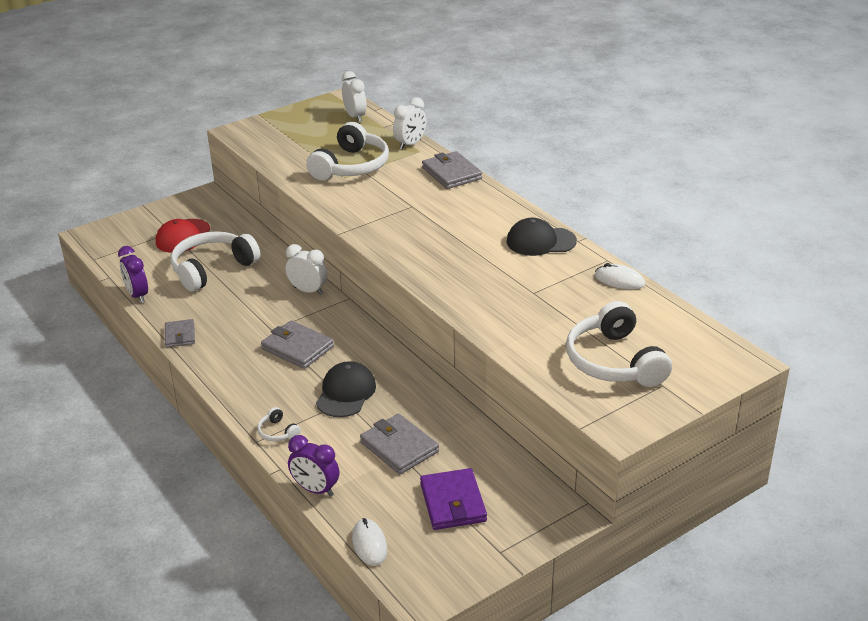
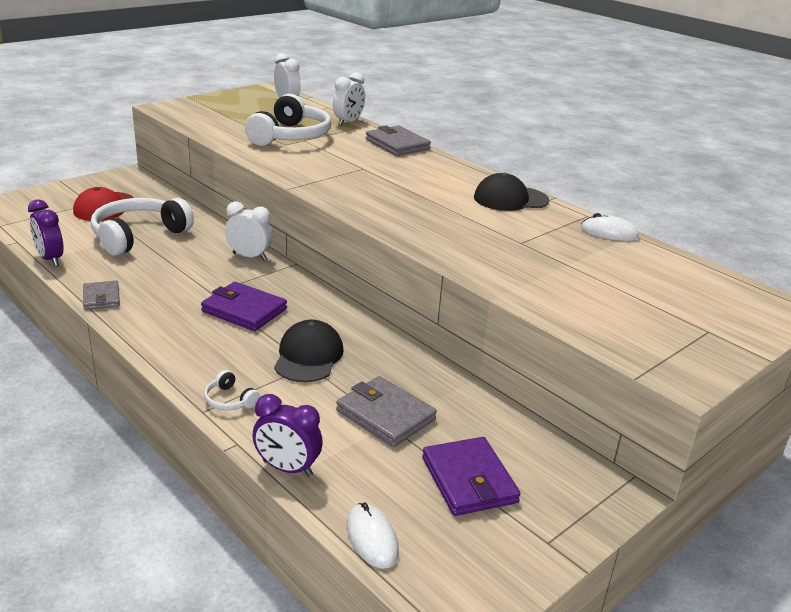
camera: 10 degrees left, 5 degrees down
grey wallet [261,320,334,369] -> purple wallet [201,282,287,331]
white headphones [566,301,672,387] -> none

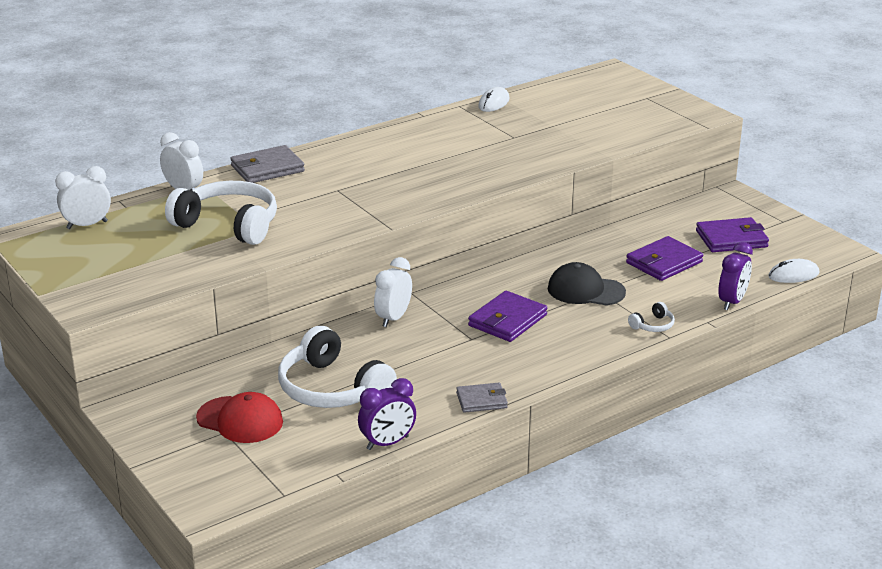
camera: 80 degrees left, 0 degrees up
grey wallet [336,376,437,447] -> purple wallet [626,236,703,281]
black cap [474,173,549,211] -> none

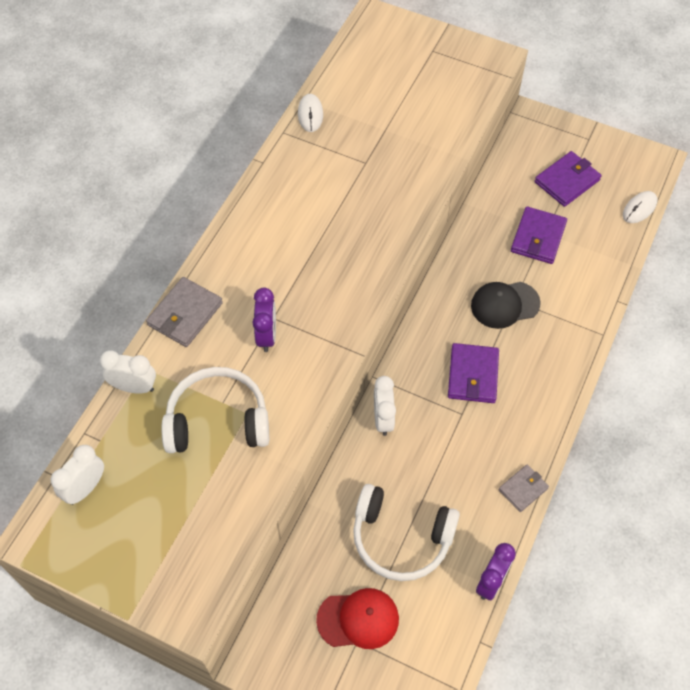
camera: 30 degrees left, 30 degrees up
white headphones [628,302,675,332] -> none
purple clock [718,242,753,310] -> purple clock moved to [252,288,276,352]

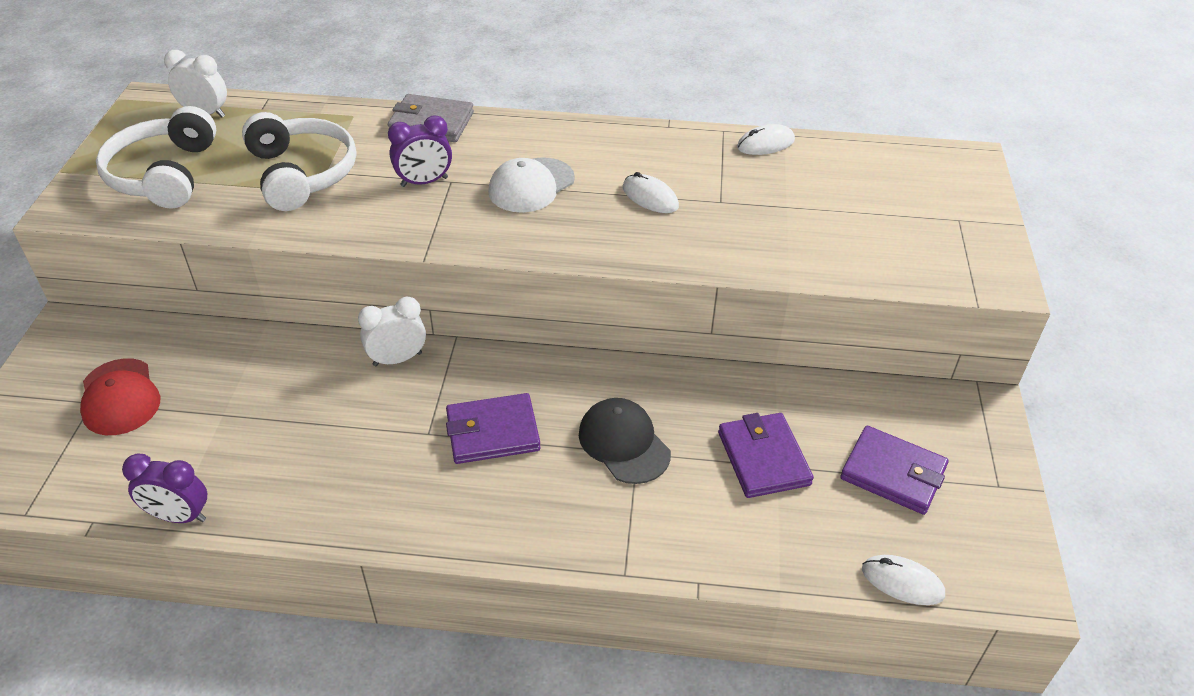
camera: 70 degrees right, 15 degrees down
white clock [99,350,156,394] -> none
white headphones [353,484,460,581] -> white headphones moved to [96,106,216,209]
grey wallet [498,465,549,512] -> none
purple wallet [511,207,567,264] -> purple wallet turned 75 degrees clockwise [718,413,814,498]
none -> white cap [488,157,575,213]
none -> white mouse [623,172,679,213]

